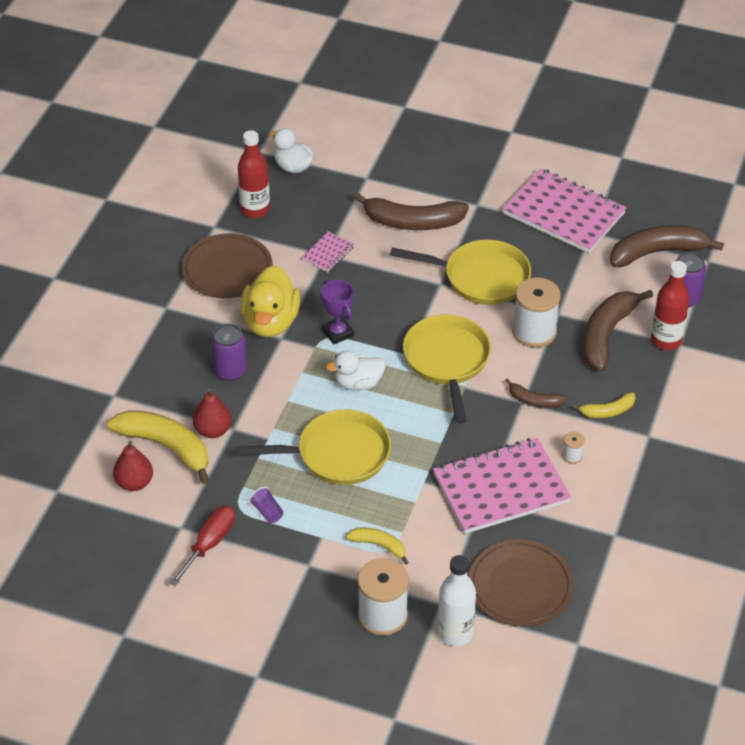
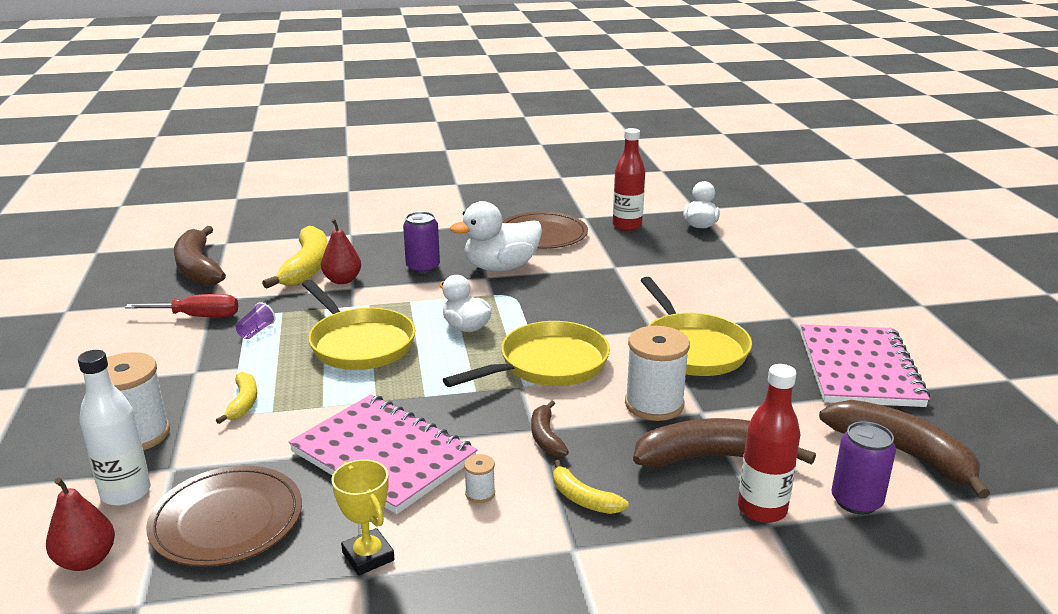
camera: 60 degrees right, 20 degrees down
red pear [113,440,153,491] -> red pear moved to [46,477,115,571]
yellow duck [241,265,300,337] -> white duck [450,201,542,271]
pink notebook [301,231,354,272] -> none
purple trophy [321,280,354,345] -> none
brown banana [354,193,469,230] -> brown banana moved to [174,226,226,286]
none -> yellow trophy [331,459,395,575]

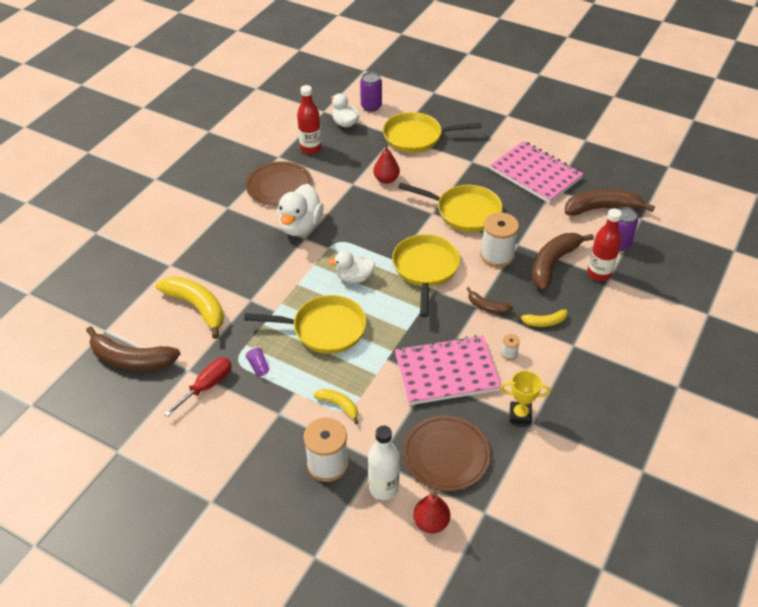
camera: 50 degrees left, 20 degrees up
red pear [321,219,361,284] -> red pear moved to [373,145,400,184]
purple can [403,212,440,274] -> purple can moved to [360,72,382,112]
none -> yellow pan [383,112,482,153]

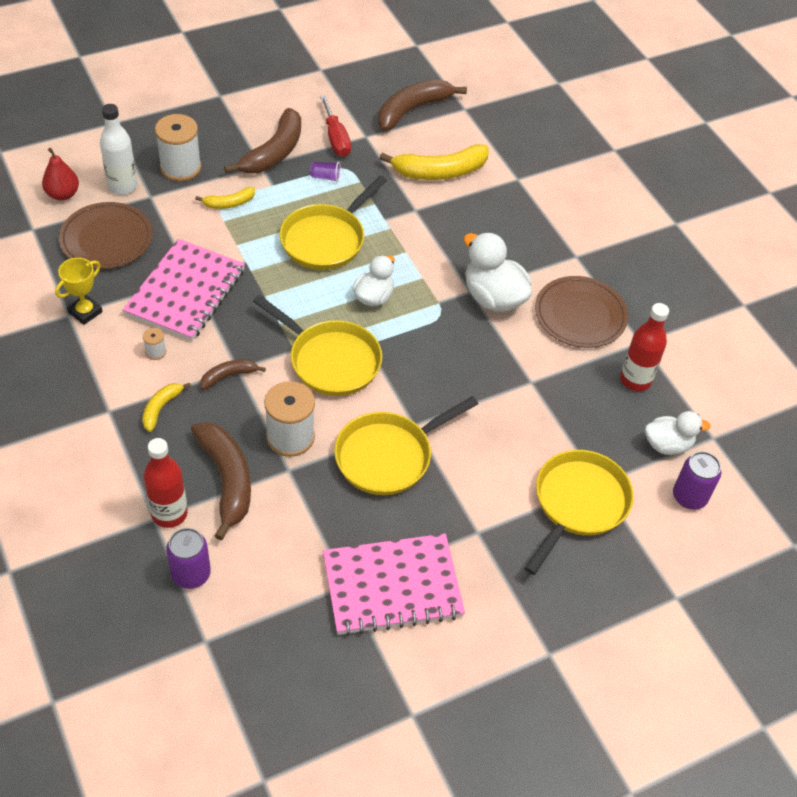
camera: 120 degrees right, 5 degrees up
red pear [373,145,400,184] -> none
brown banana [565,189,655,216] -> brown banana moved to [224,108,301,174]

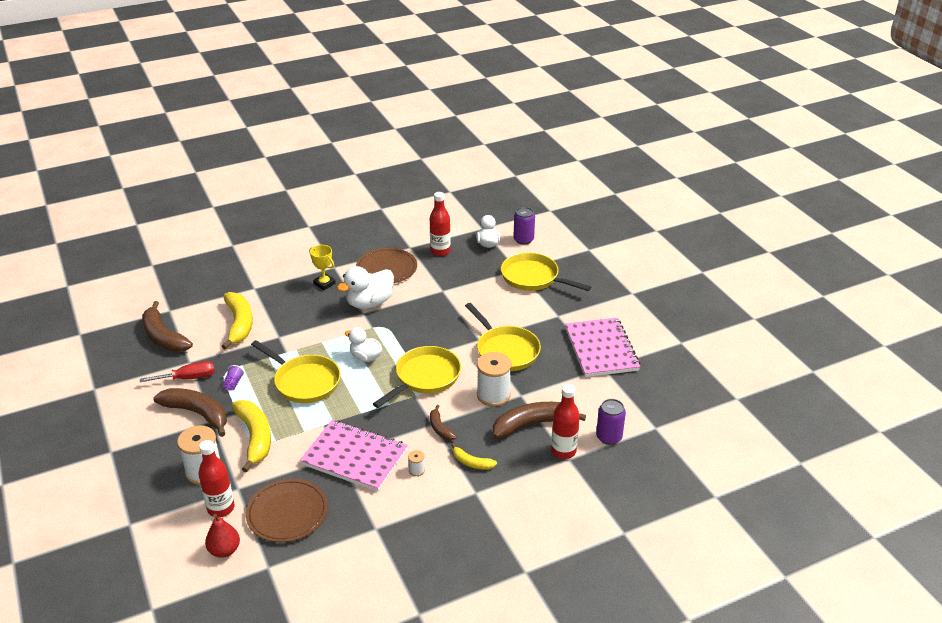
camera: 85 degrees left, 15 degrees down
yellow trophy [55,258,103,325] -> yellow trophy moved to [309,245,336,290]
white bottle [100,104,137,195] -> red bottle [199,440,235,517]
yellow banana [195,187,255,209] -> yellow banana [232,400,271,473], size x1.91

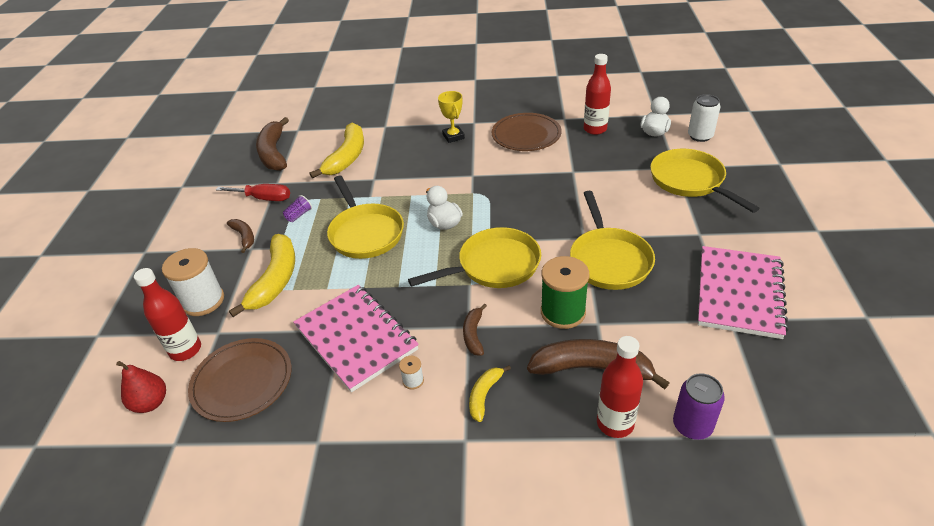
camera: 30 degrees right, 5 degrees up
brown banana [153,388,227,437] -> brown banana [227,219,254,253], size x0.52
white duck [337,266,394,309] -> none
yellow banana [451,443,497,470] -> yellow banana turned 60 degrees clockwise [469,366,511,422]
white spool [477,352,512,407] -> green spool [541,256,590,329]
purple can [513,207,535,245] -> white can [688,94,721,142]

